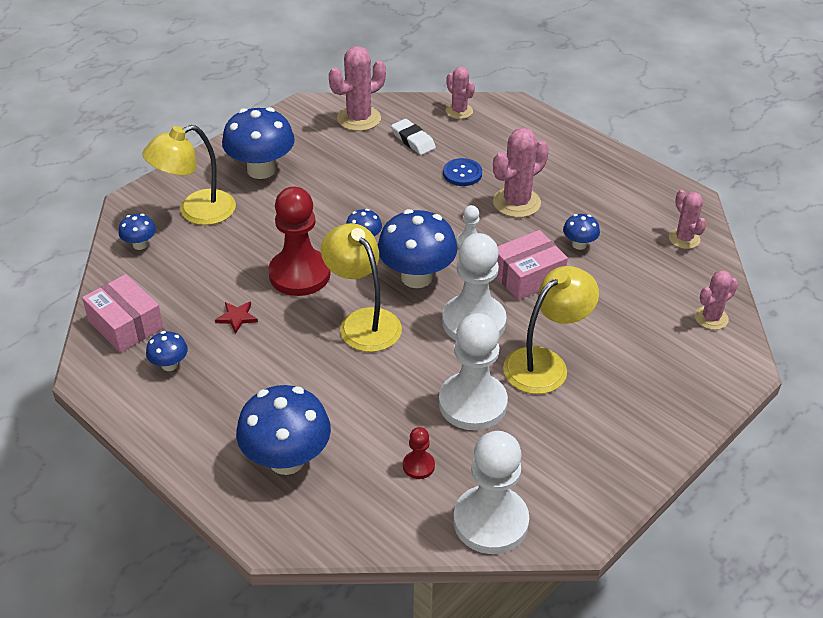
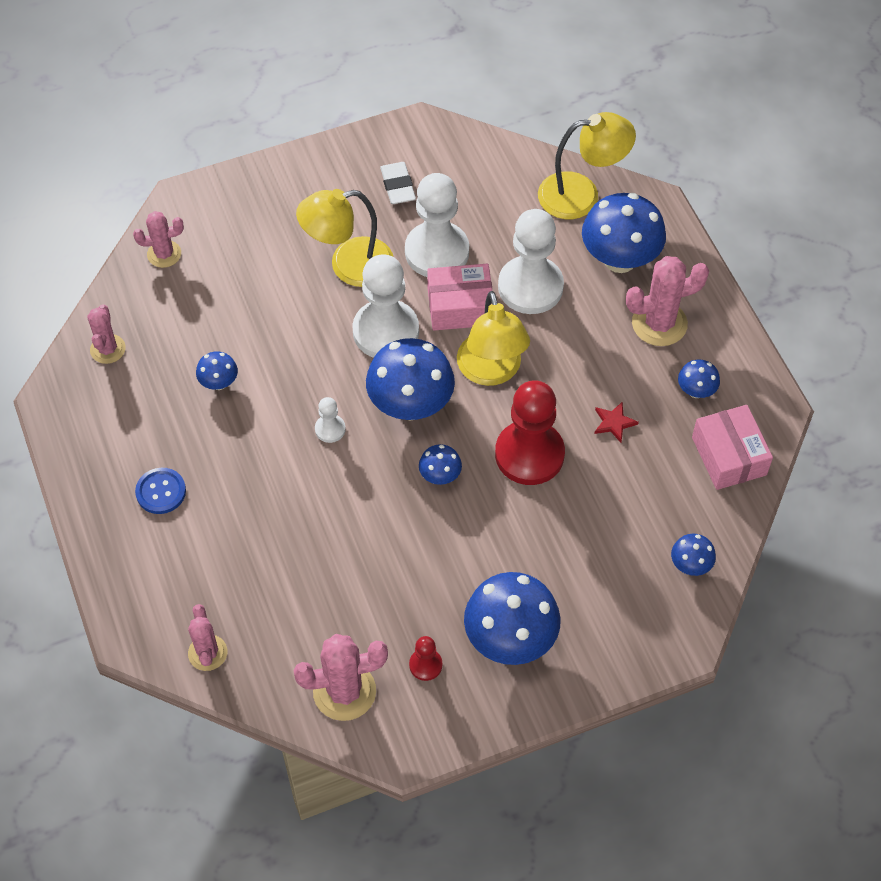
camera: 155 degrees left, 15 degrees up
yellow lamp [142,125,236,225] -> yellow lamp moved to [538,112,636,219]
white eraser [391,119,436,155] -> white eraser moved to [380,162,416,204]
red pawn [403,427,435,479] -> red pawn moved to [409,636,442,681]
blue button [443,158,482,186] -> blue button moved to [135,468,186,514]
white pawn [453,431,529,554] -> white pawn moved to [498,209,564,314]
pink cactus [493,128,549,218] -> pink cactus moved to [626,256,709,346]
pink box [496,230,568,300] -> pink box moved to [427,264,492,330]

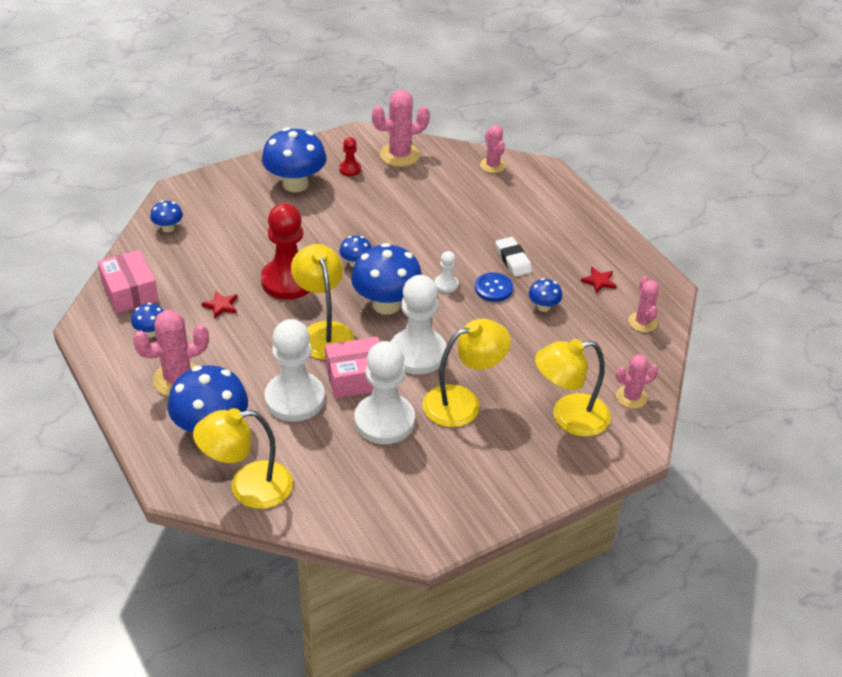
camera: 170 degrees right, 15 degrees down
blue button [135,468,186,514] -> blue button moved to [475,272,513,302]
white eraser [380,162,416,204] -> white eraser moved to [495,237,532,277]
none -> yellow lamp [535,339,611,437]
none -> red star [581,267,616,293]

